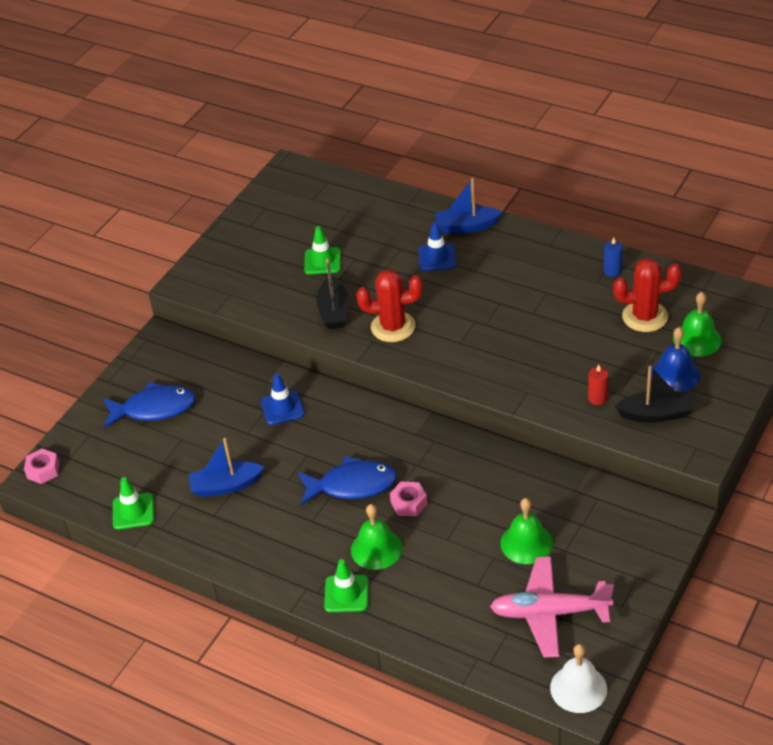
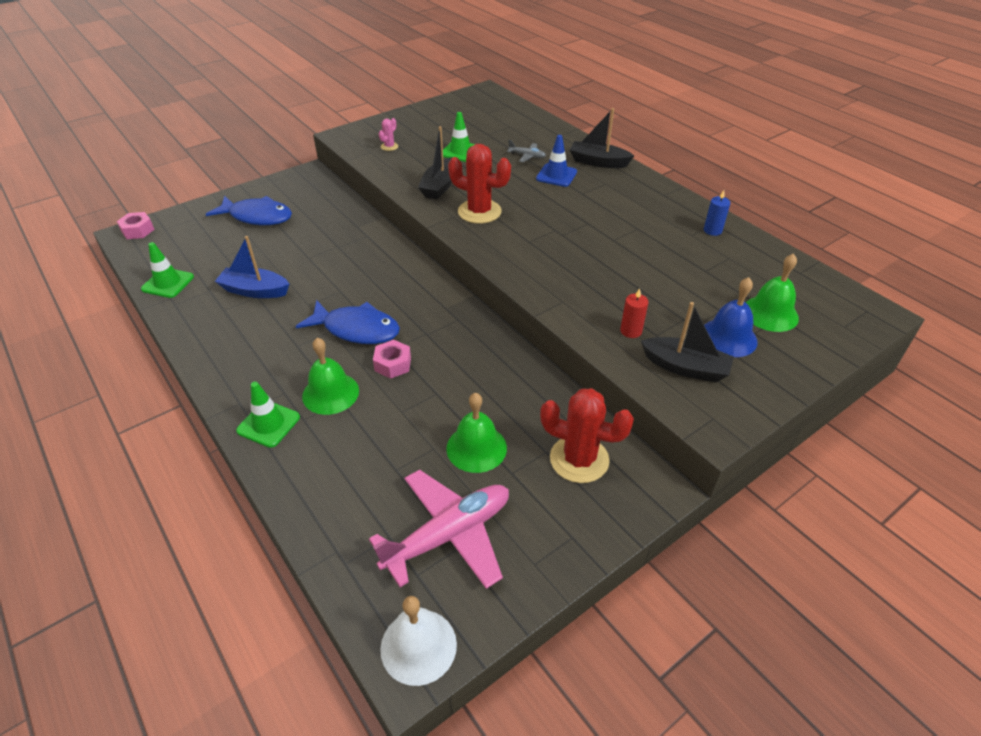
camera: 20 degrees right, 0 degrees up
blue traffic cone [261,373,305,425] -> none
blue boat [435,178,502,234] -> black boat [570,108,634,168]
pink plane [490,557,614,658] -> pink plane turned 120 degrees clockwise [369,469,509,589]
red cactus [613,258,682,332] -> red cactus moved to [540,388,634,483]
none -> pink cactus [379,118,398,151]
none -> grey plane [507,140,546,163]

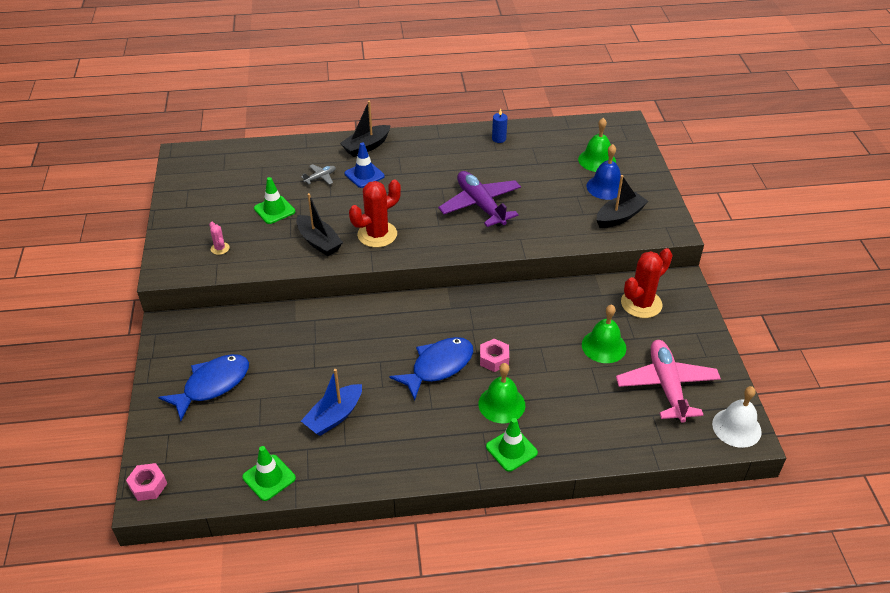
camera: 60 degrees left, 0 degrees up
red candle [620,288,649,338] -> none
none -> purple plane [438,171,521,227]

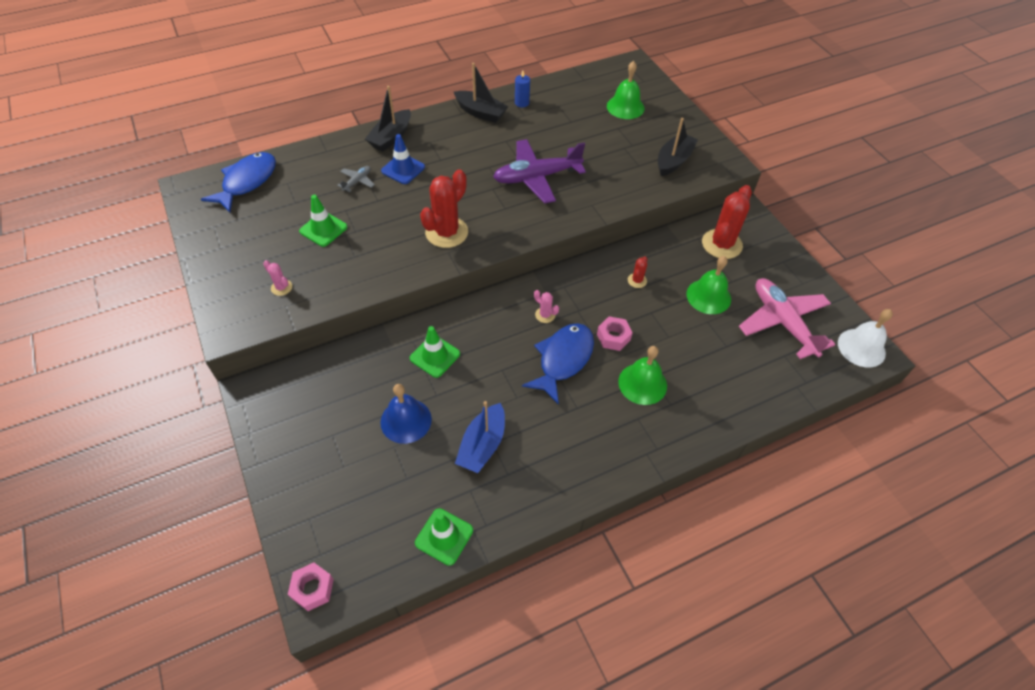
camera: 20 degrees left, 10 degrees up
blue fish [158,354,249,421] -> blue fish moved to [201,152,276,213]
black boat [296,193,343,256] -> black boat moved to [454,63,508,123]
purple plane [438,171,521,227] -> purple plane turned 60 degrees counterclockwise [493,139,586,204]
green traffic cone [486,418,538,472] -> green traffic cone moved to [410,326,460,378]
blue bell [587,144,621,200] -> blue bell moved to [380,384,432,444]
none -> pink cactus [534,290,559,323]
none -> red cactus [628,256,648,288]

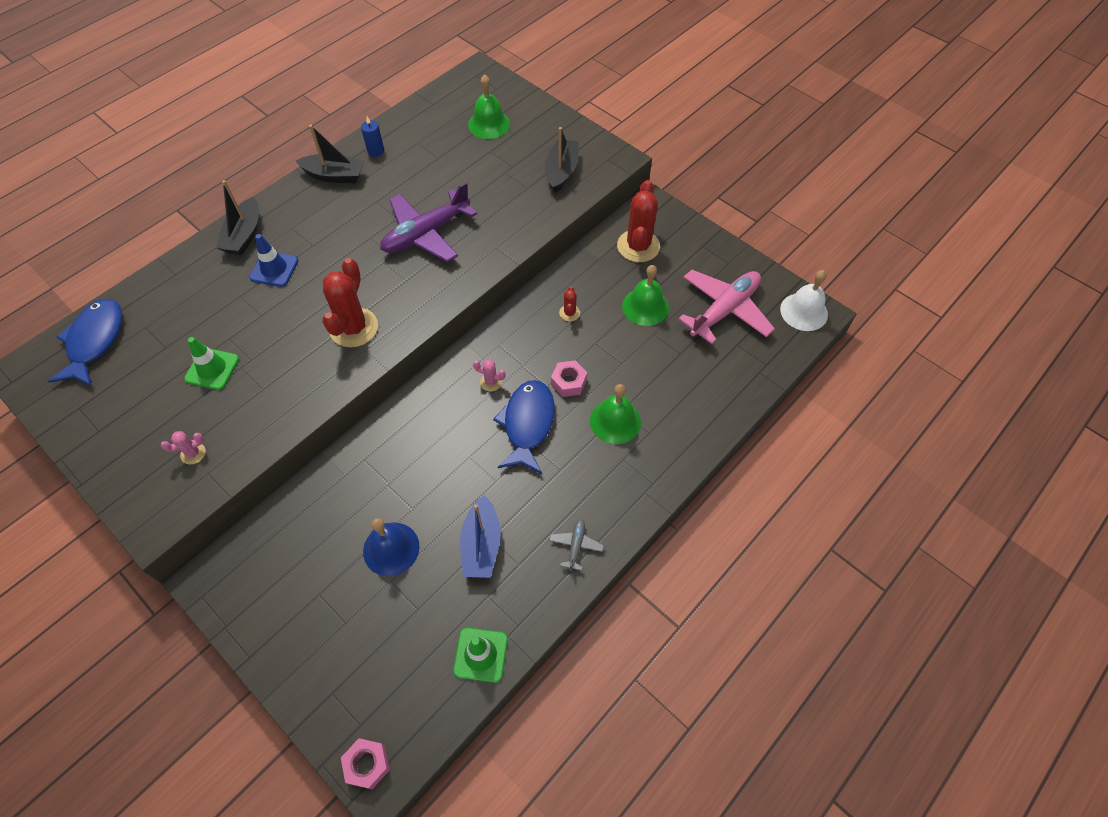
camera: 20 degrees left, 5 degrees up
pink cactus [263,260,292,296] -> pink cactus turned 45 degrees counterclockwise [161,431,206,464]
grey plane [337,166,375,192] -> grey plane moved to [549,519,604,571]
green traffic cone [410,326,460,378] -> none
pink plane [739,278,835,359] -> pink plane turned 90 degrees clockwise [678,270,775,344]

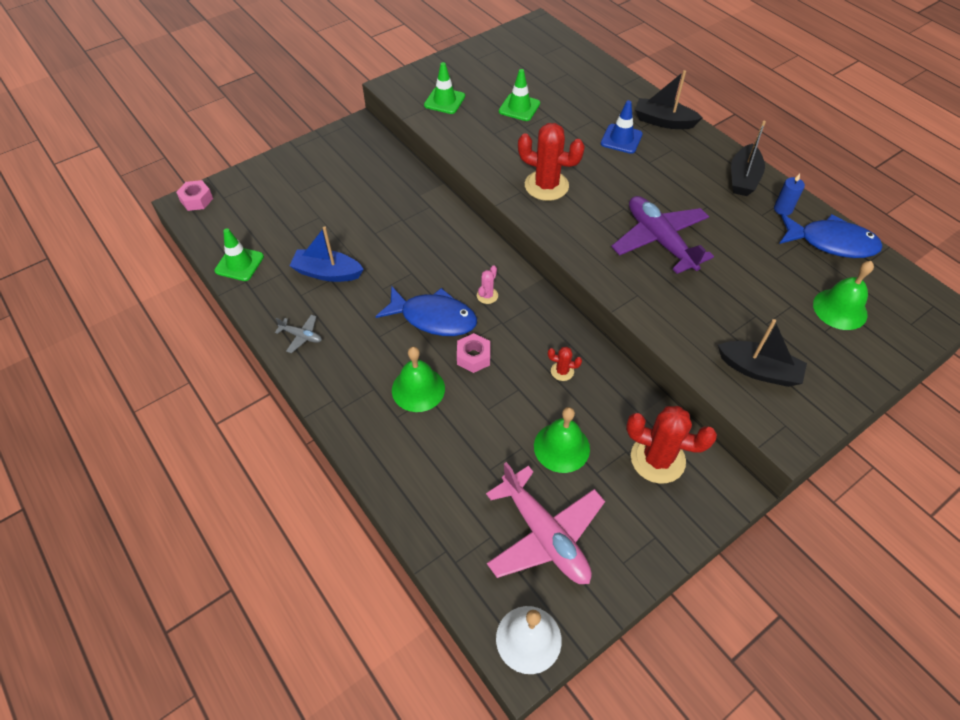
camera: 100 degrees right, 5 degrees down
blue fish [48,299,122,386] -> blue fish moved to [779,214,883,258]
pink cactus [161,431,206,464] -> green traffic cone [424,62,465,114]
blue bell [363,518,420,576] -> none

